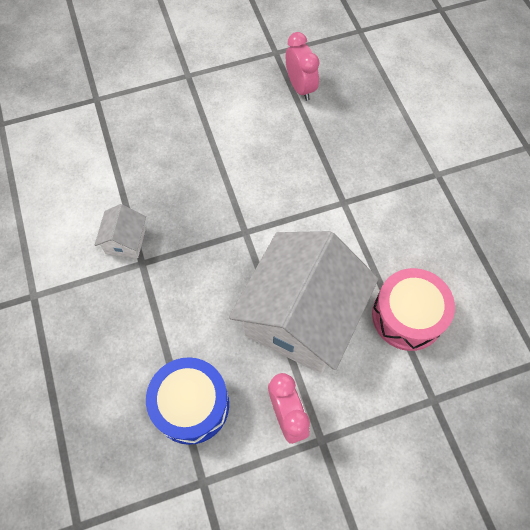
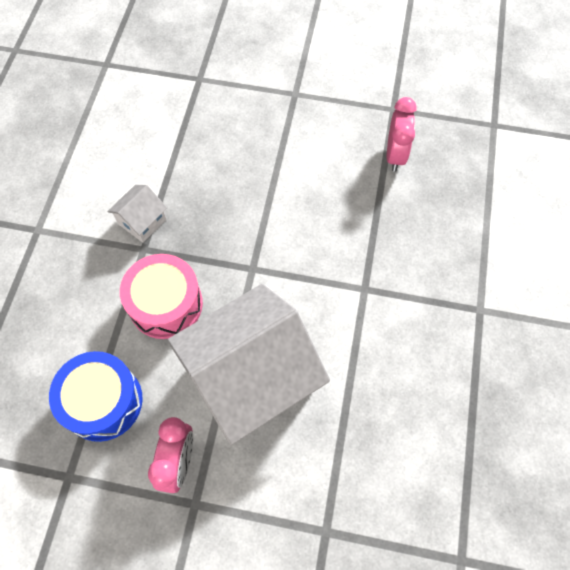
camera: 30 degrees right, 0 degrees up
pink drum [372,268,455,351] -> pink drum moved to [120,254,203,339]

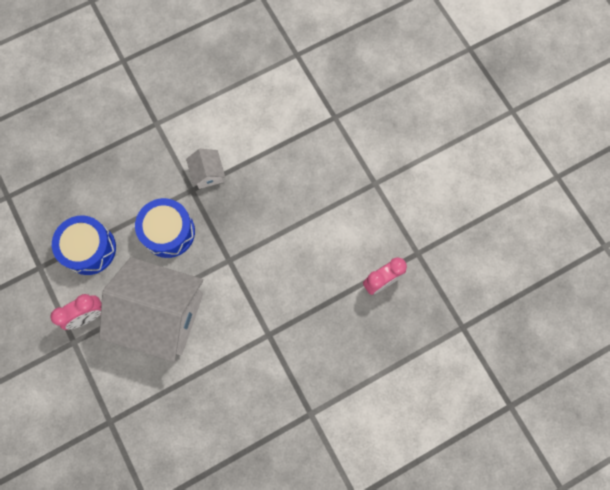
camera: 50 degrees right, 10 degrees up
white house [107,185,167,243] -> white house turned 75 degrees clockwise [186,149,225,189]
pink drum [120,254,203,339] -> blue drum [135,198,195,258]

